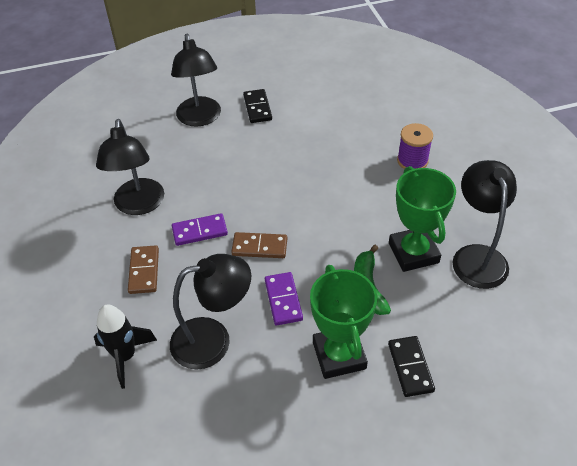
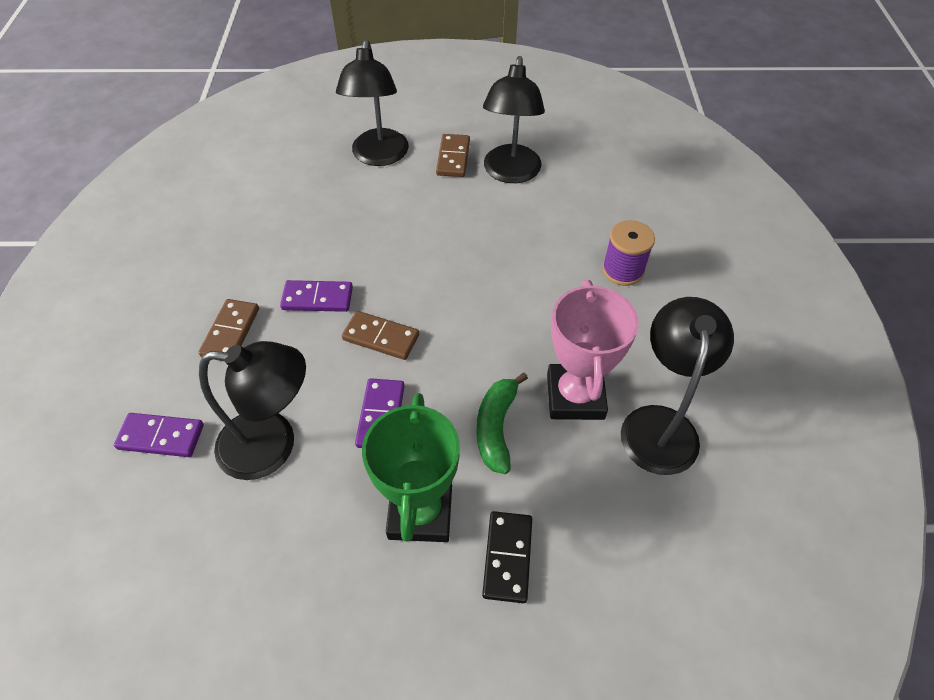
camera: 15 degrees right, 5 degrees up
black rocket [94,304,157,389] -> purple domino [114,413,204,457]
black lamp [96,119,164,215] -> black lamp moved to [483,56,545,183]
black domino [243,89,272,123] -> brown domino [436,134,470,177]
green trophy [389,166,456,272] -> pink trophy [547,280,639,420]

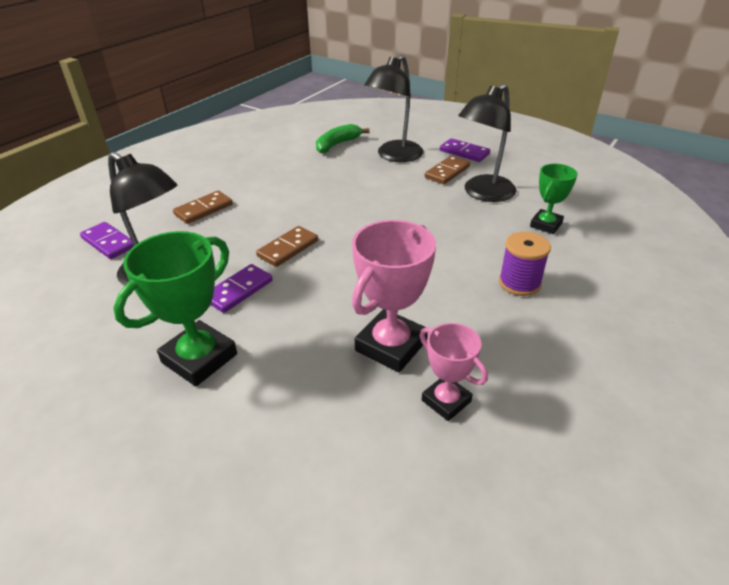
camera: 35 degrees right, 15 degrees down
purple domino [280,280,353,312] -> purple domino moved to [440,138,490,162]
brown domino [342,311,419,360] -> brown domino turned 75 degrees clockwise [256,226,318,267]
green banana [477,373,528,474] -> green banana moved to [316,124,369,153]
black domino [482,511,532,603] -> none
black lamp [621,297,734,475] -> pink trophy [420,323,488,421]
none -> green trophy [530,164,578,234]

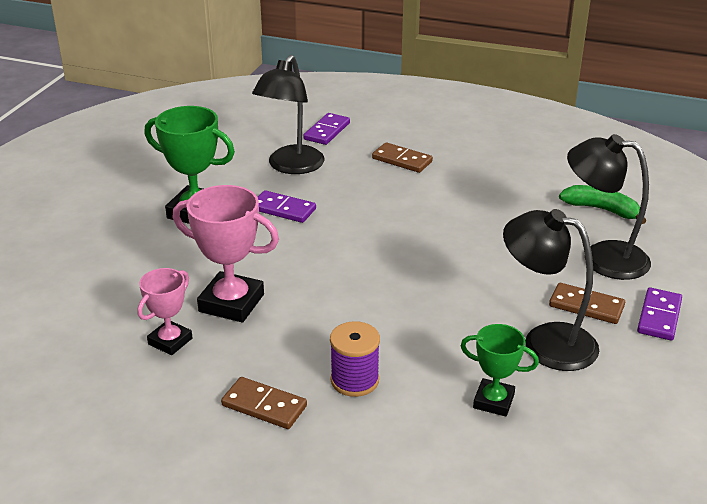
camera: 75 degrees right, 5 degrees down
brown domino [256,226,318,267] -> brown domino moved to [221,377,307,429]

